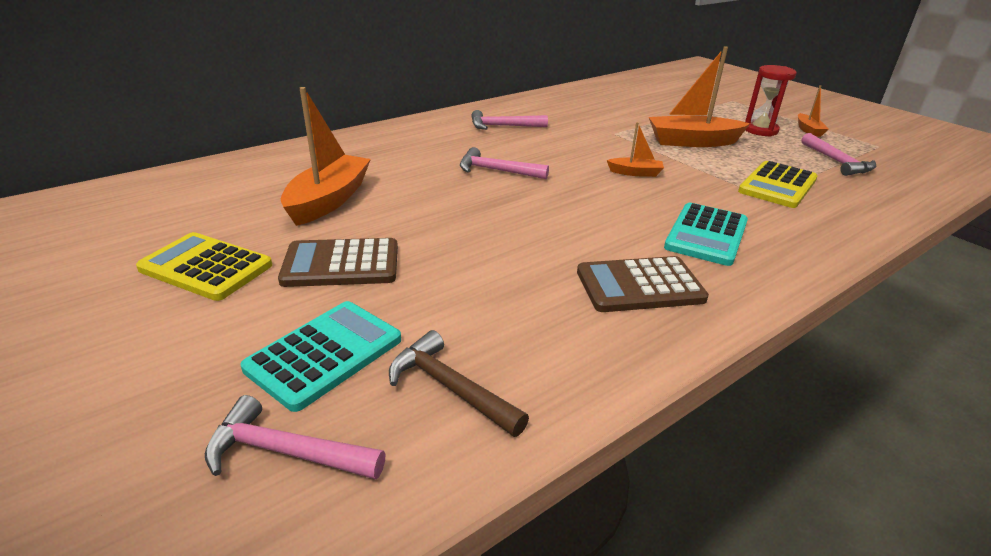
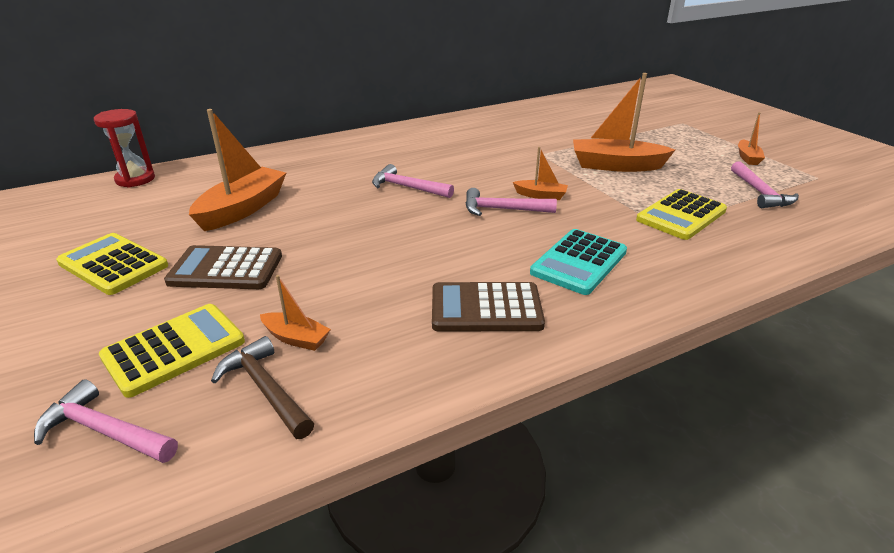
camera: 10 degrees right, 0 degrees up
turquoise calculator [241,301,401,412] -> yellow calculator [99,304,245,398]
pink hammer [471,110,548,130] -> pink hammer moved to [465,188,557,216]
red hourglass [745,65,797,137] -> red hourglass moved to [94,109,155,188]
none -> orange boat [260,275,331,351]

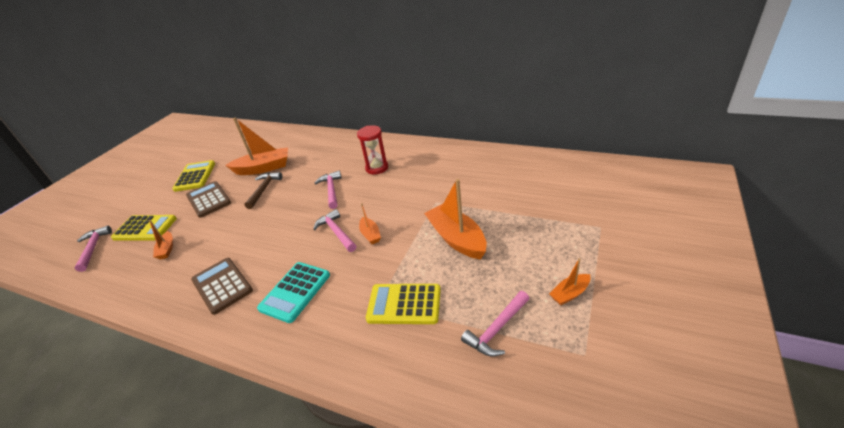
camera: 55 degrees right, 5 degrees up
red hourglass [94,109,155,188] -> red hourglass moved to [357,125,388,175]
brown hammer [211,336,314,439] -> brown hammer moved to [244,172,282,209]
turquoise calculator [530,229,627,295] -> turquoise calculator turned 60 degrees counterclockwise [257,262,330,323]

